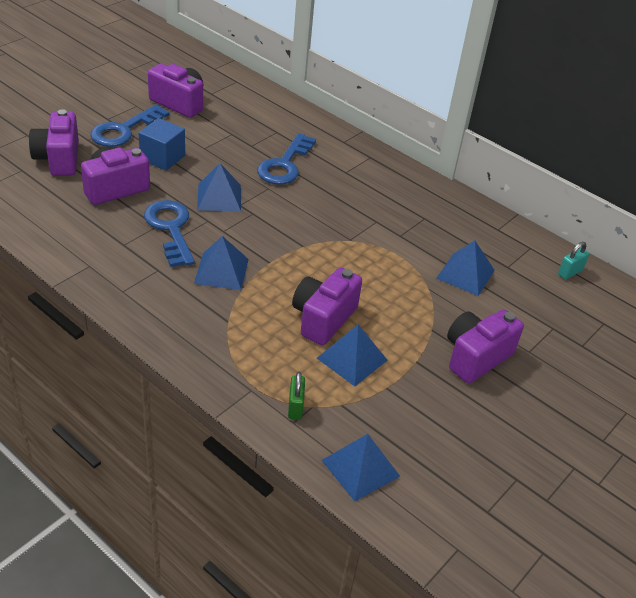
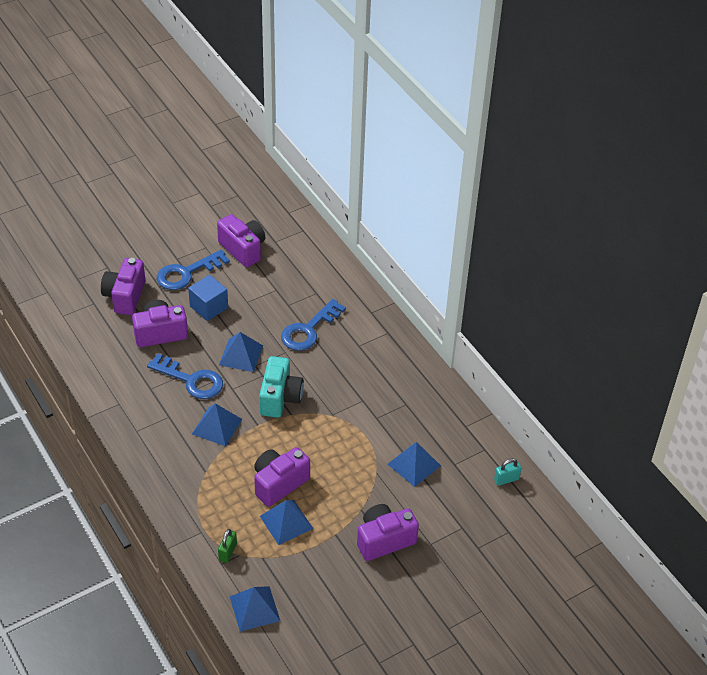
camera: 20 degrees right, 5 degrees up
blue key [144,200,195,267] -> blue key turned 120 degrees clockwise [147,353,223,399]
none -> turquoise camera [259,356,304,418]

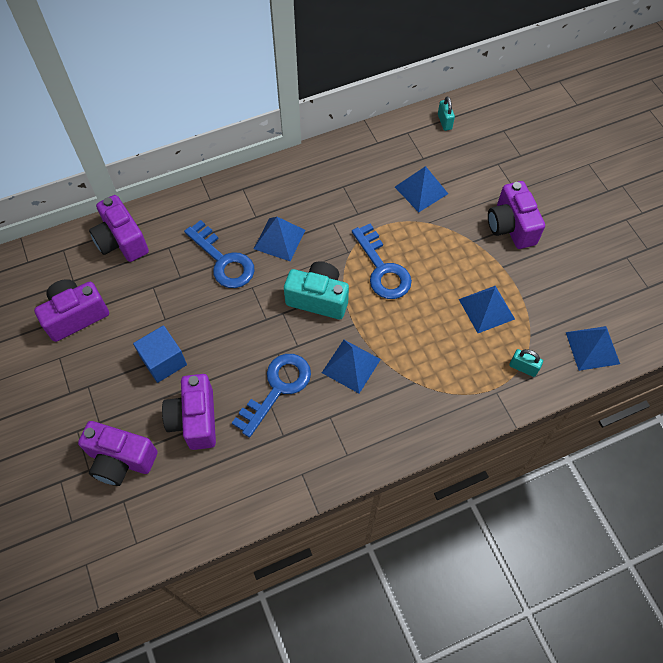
camera: 80 degrees left, 15 degrees up
blue key [157,250,230,290] -> blue key moved to [352,223,412,299]
green padlock [218,529,237,563] -> turquoise padlock [509,349,543,377]
blue pyramid [219,332,263,372] -> blue pyramid moved to [254,217,305,261]
purple camera [254,447,310,507] -> purple camera moved to [89,195,149,262]

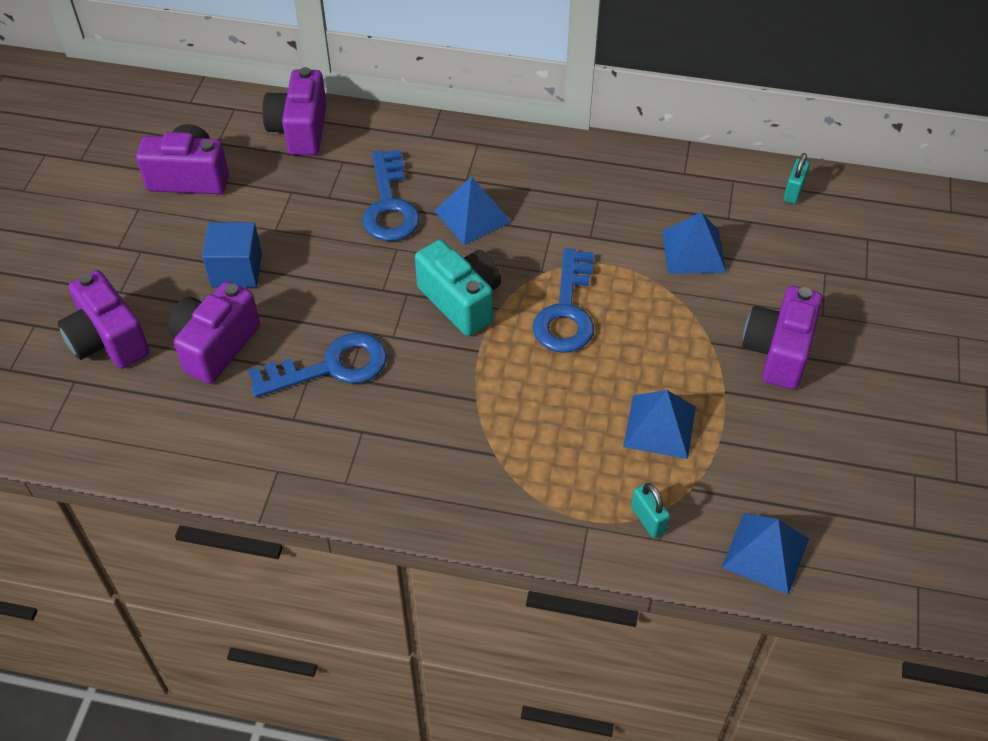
camera: 35 degrees right, 10 degrees down
blue pyramid [322,340,381,393] -> none

